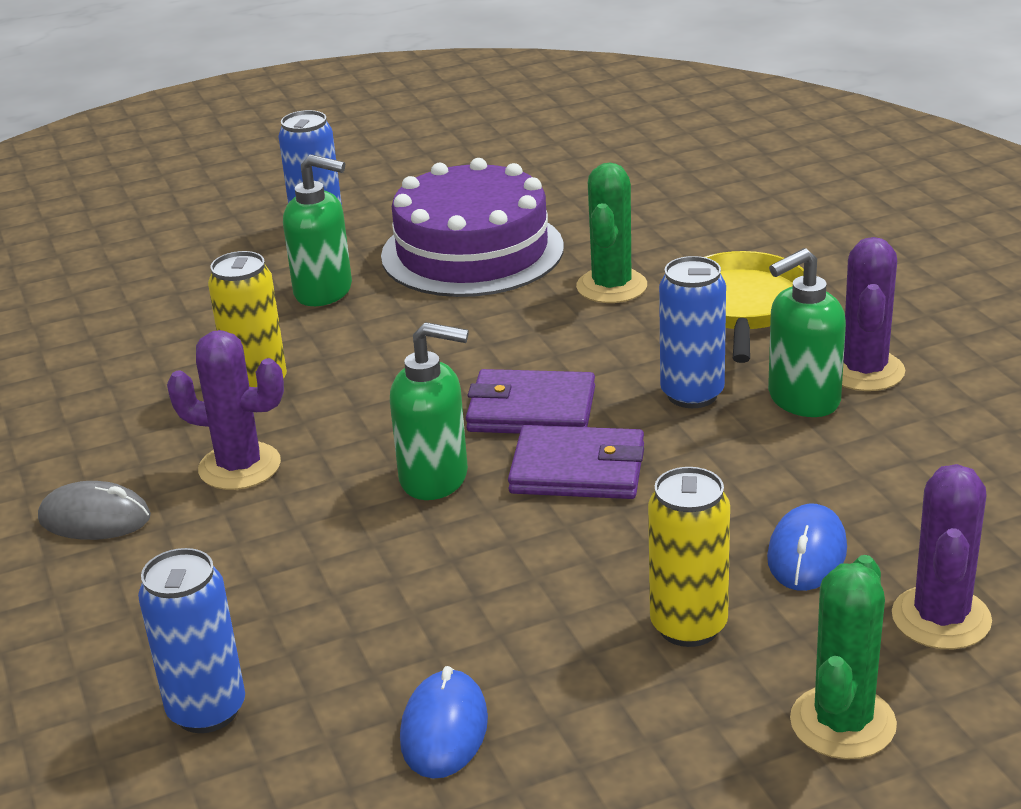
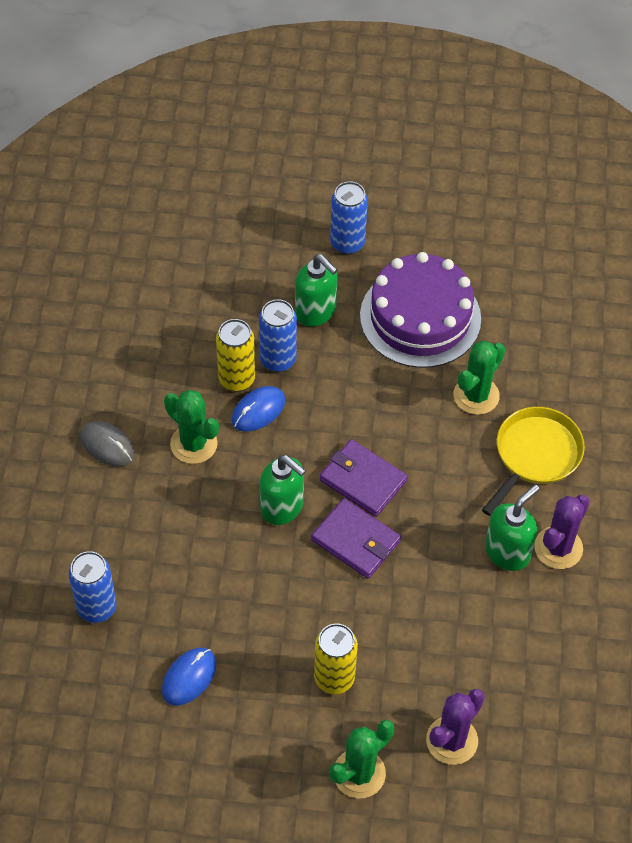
camera: 25 degrees right, 25 degrees up
purple cactus [167,330,284,490] -> green cactus [164,390,219,464]
blue can [659,256,726,408] -> blue can moved to [259,299,297,372]
blue mouse [767,504,847,591] -> blue mouse moved to [232,386,285,432]
green soap dispenser [768,248,846,417] -> green soap dispenser turned 135 degrees clockwise [485,485,540,571]

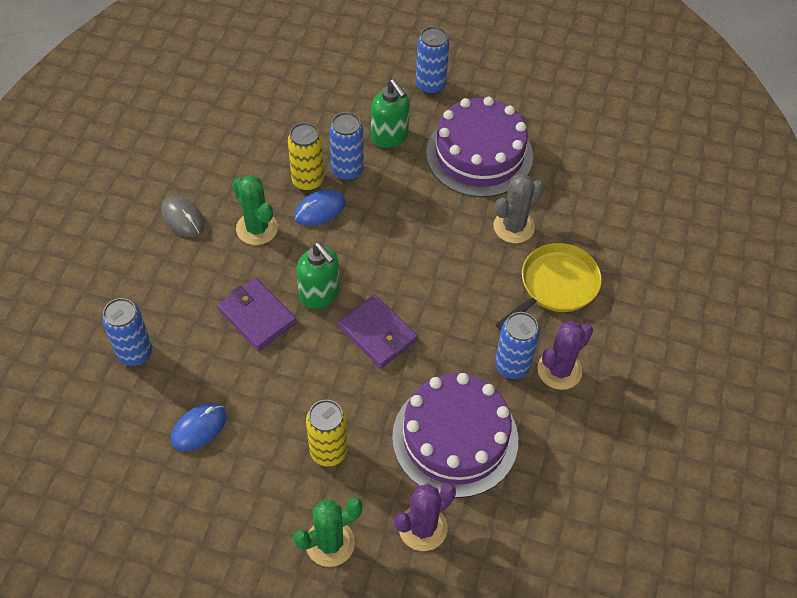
camera: 10 degrees right, 0 degrees up
purple wallet [320,439,408,517] -> purple wallet moved to [217,278,297,351]
green cactus [454,341,505,415] -> grey cactus [493,174,544,243]
green soap dispenser [485,485,540,571] -> blue can [495,312,540,379]
none -> purple cake [392,373,518,498]

